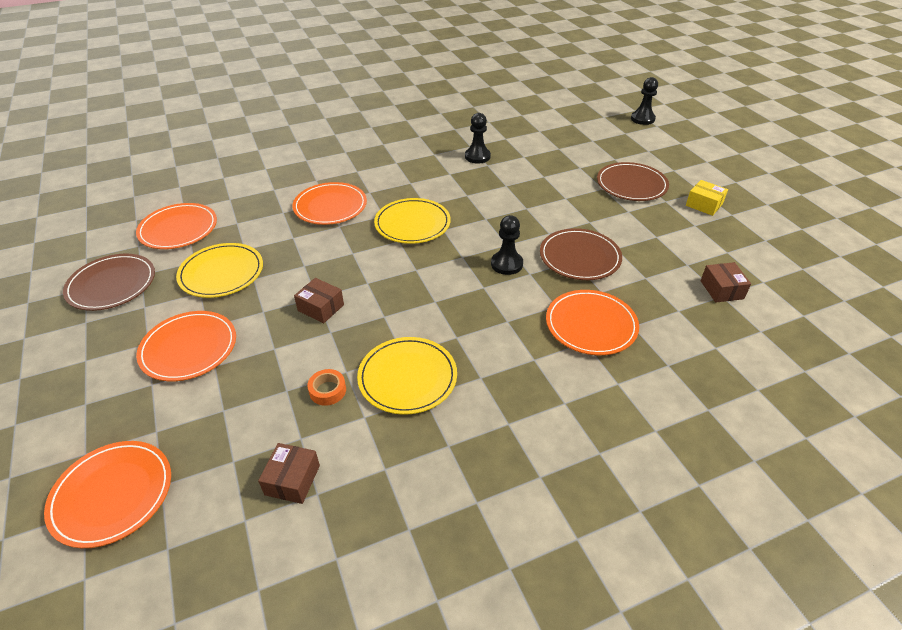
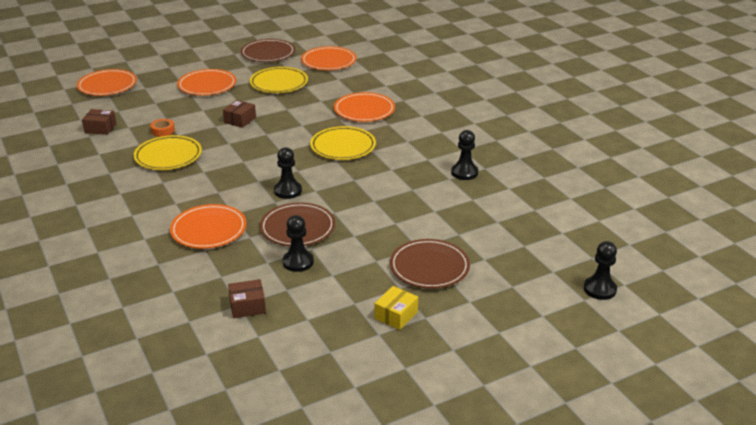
camera: 85 degrees right, 10 degrees down
none -> black pawn [283,215,314,272]

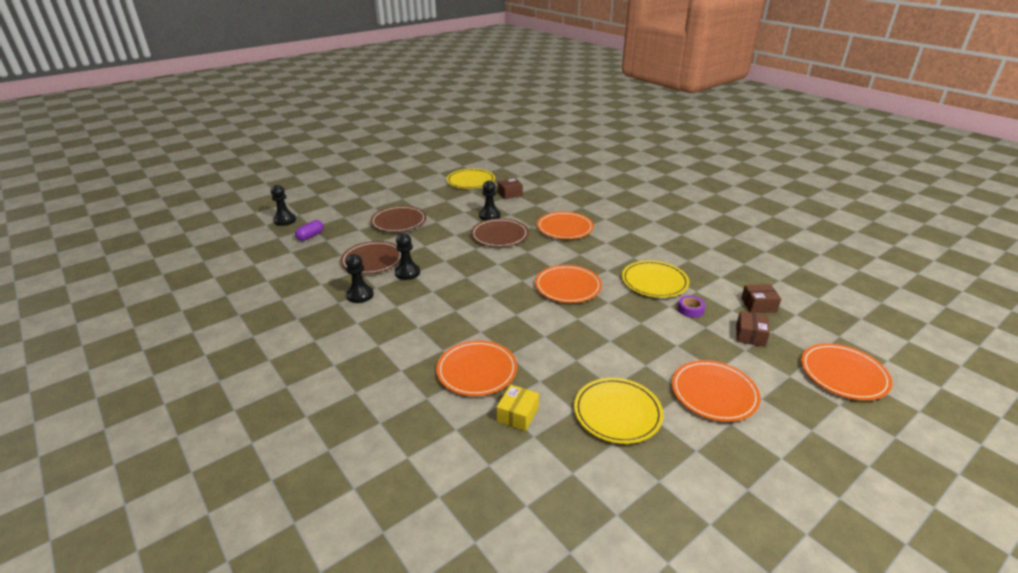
camera: 170 degrees right, 0 degrees up
orange tape [150,119,175,137] -> purple tape [678,296,705,318]
brown box [223,100,256,128] -> brown box moved to [736,311,770,347]
brown plate [241,39,295,62] -> brown plate moved to [340,241,401,274]
black pawn [274,147,302,199] -> black pawn moved to [395,233,420,280]
orange plate [301,46,357,70] -> orange plate moved to [535,265,602,303]
yellow plate [310,126,376,160] -> yellow plate moved to [446,169,495,189]
yellow box [375,286,418,330] -> yellow box moved to [496,385,539,431]
none -> purple capsule [295,220,324,241]

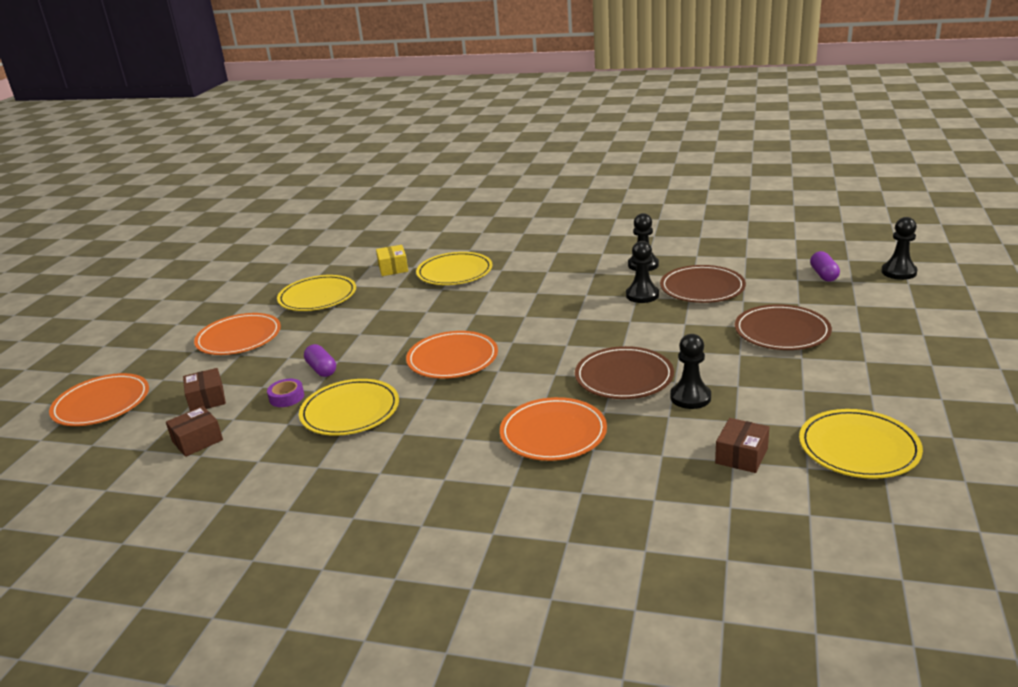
camera: 145 degrees right, 5 degrees down
orange plate [436,340,517,396] -> yellow plate [416,252,492,285]
none -> purple capsule [304,344,336,377]

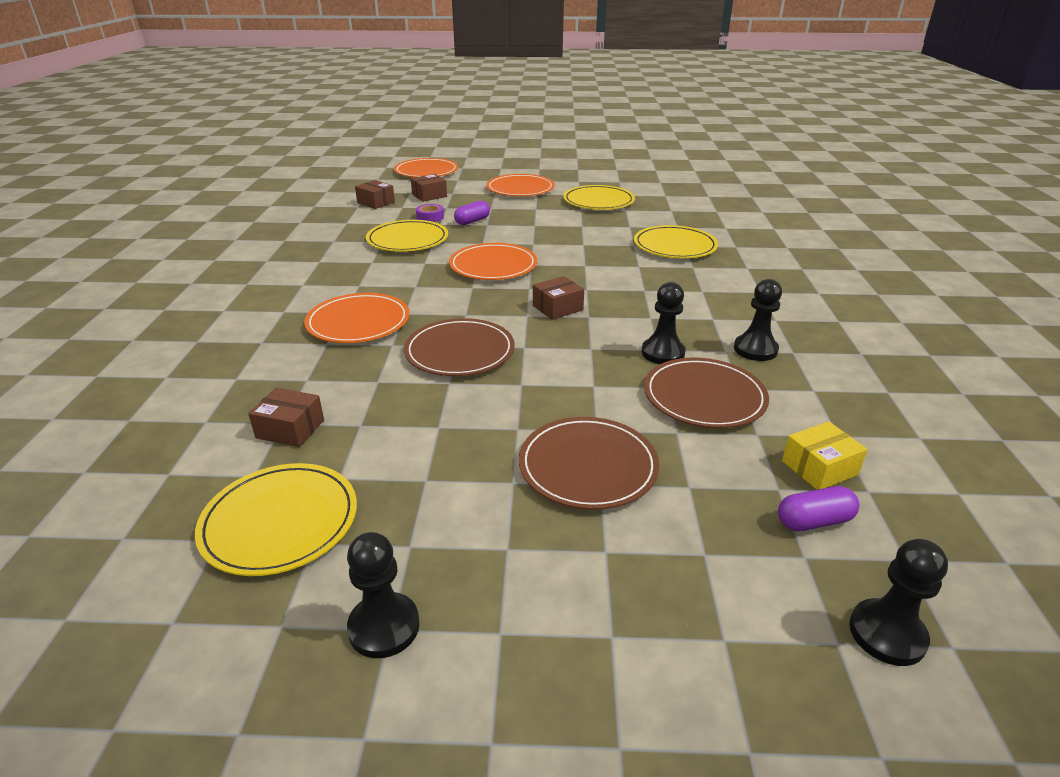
camera: 75 degrees right, 5 degrees up
yellow box [376,245,408,276] -> yellow box moved to [782,421,868,490]
black pawn [670,334,711,409] -> black pawn moved to [347,532,420,658]
none -> brown box [533,276,584,320]

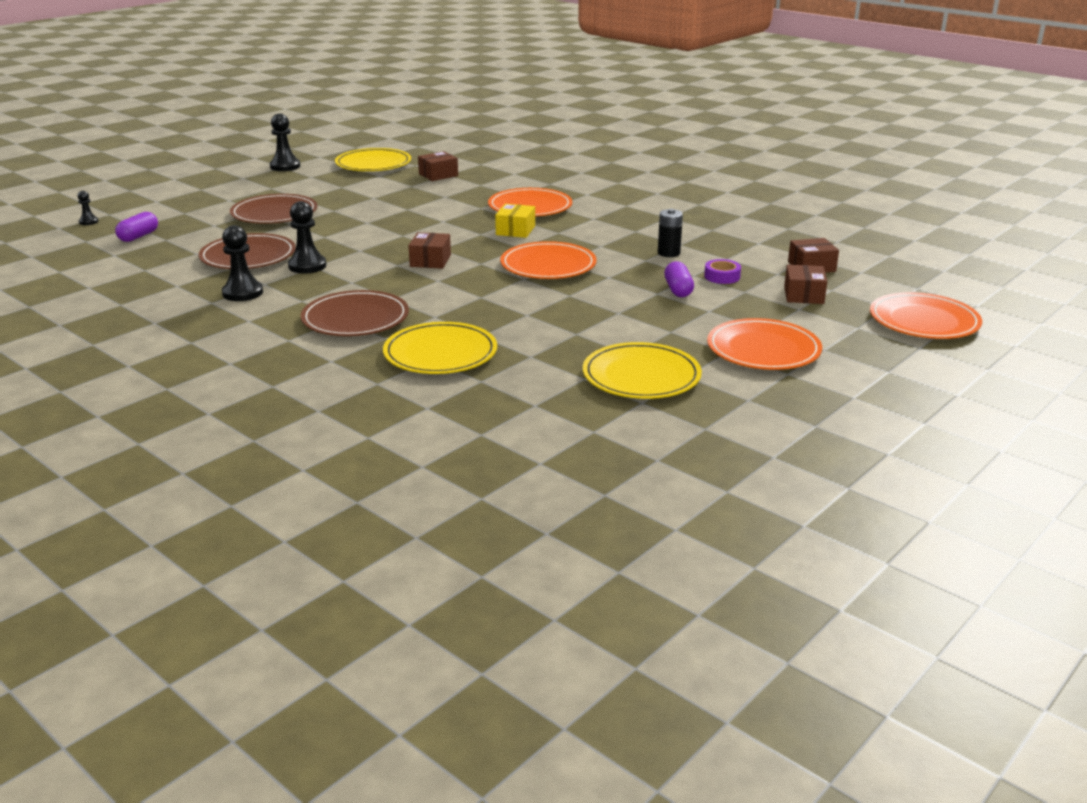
camera: 130 degrees right, 5 degrees down
yellow plate [366,220,448,252] -> black battery [658,209,683,257]
brown plate [404,318,515,376] -> brown plate moved to [301,290,409,336]
yellow box [782,421,868,490] -> yellow box moved to [495,204,535,238]
black pawn [849,539,948,666] -> black pawn [78,191,98,225], size x0.53

